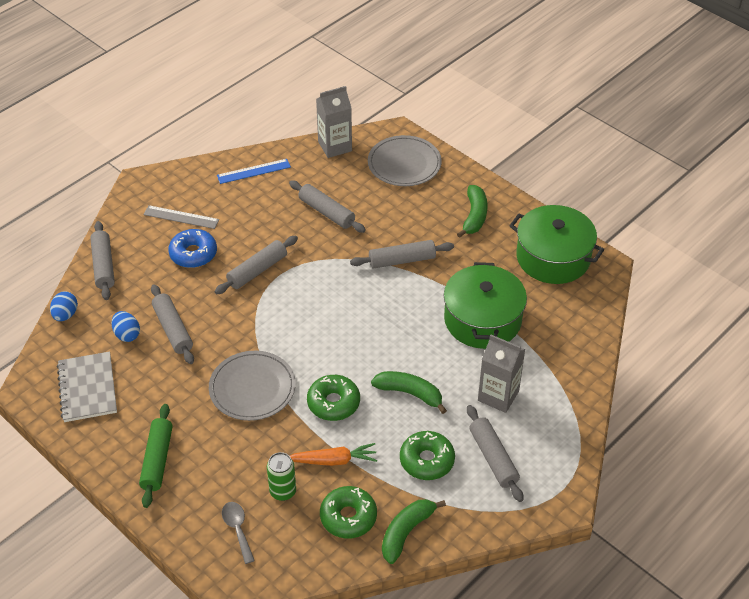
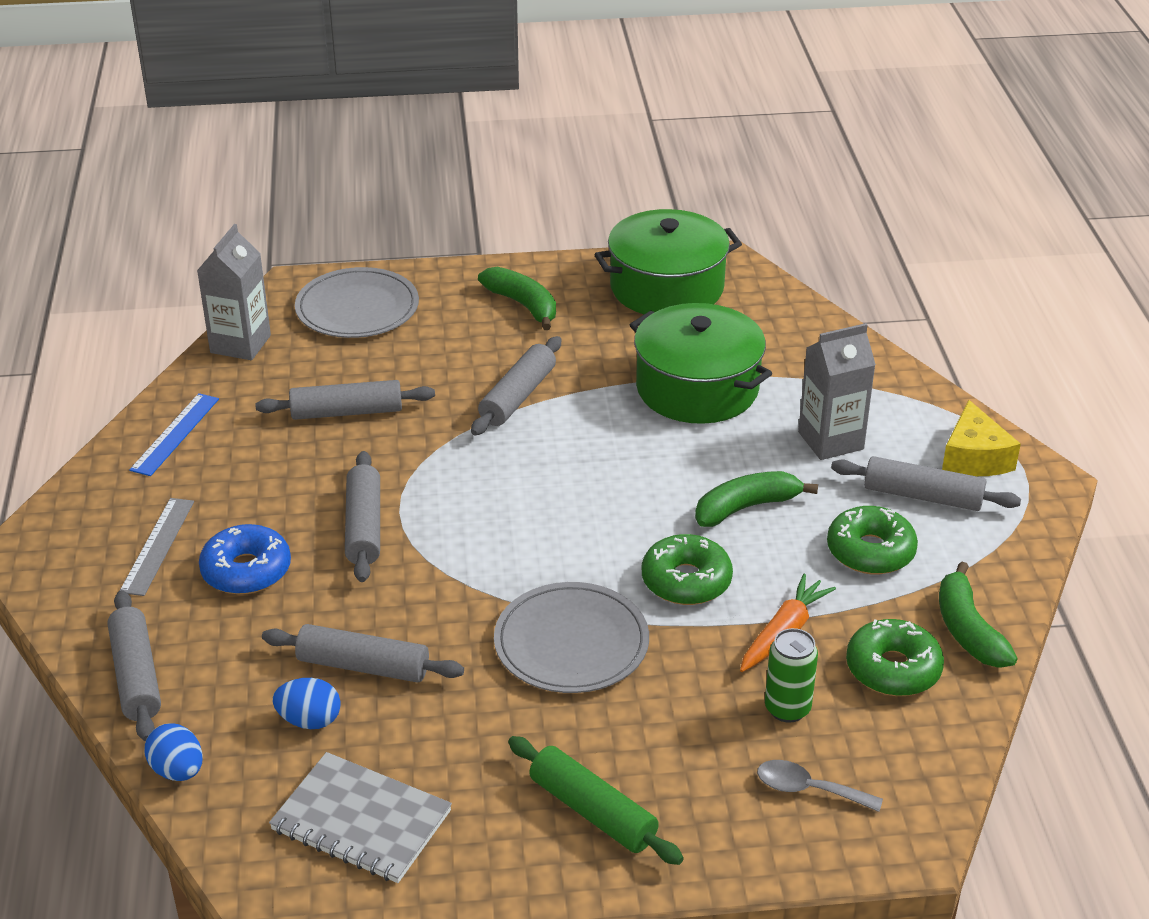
camera: 50 degrees left, 10 degrees down
grey rolling pin [90,221,115,300] -> grey rolling pin turned 45 degrees clockwise [107,590,161,741]
grey ruler [144,205,219,229] -> grey ruler turned 45 degrees counterclockwise [120,498,194,596]
none -> yellow cheese [942,400,1021,476]

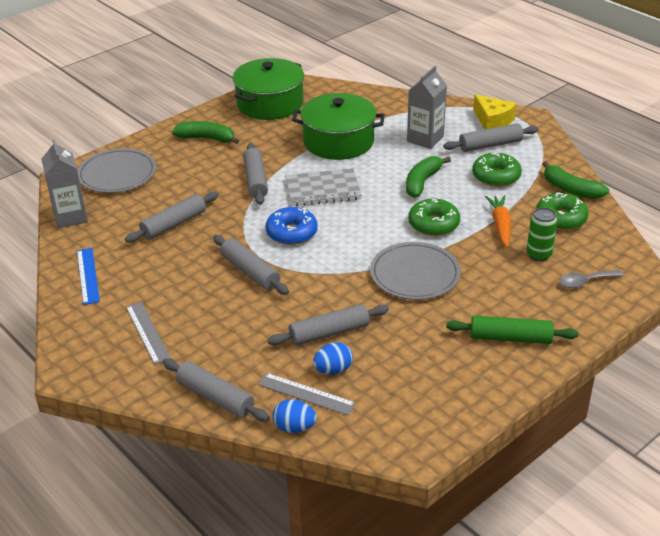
camera: 35 degrees left, 0 degrees up
blue donut [199,524,291,595] -> blue donut moved to [266,207,318,245]
grey notebook [269,752,452,883] -> grey notebook moved to [285,168,362,206]
none -> grey ruler [258,373,356,416]

